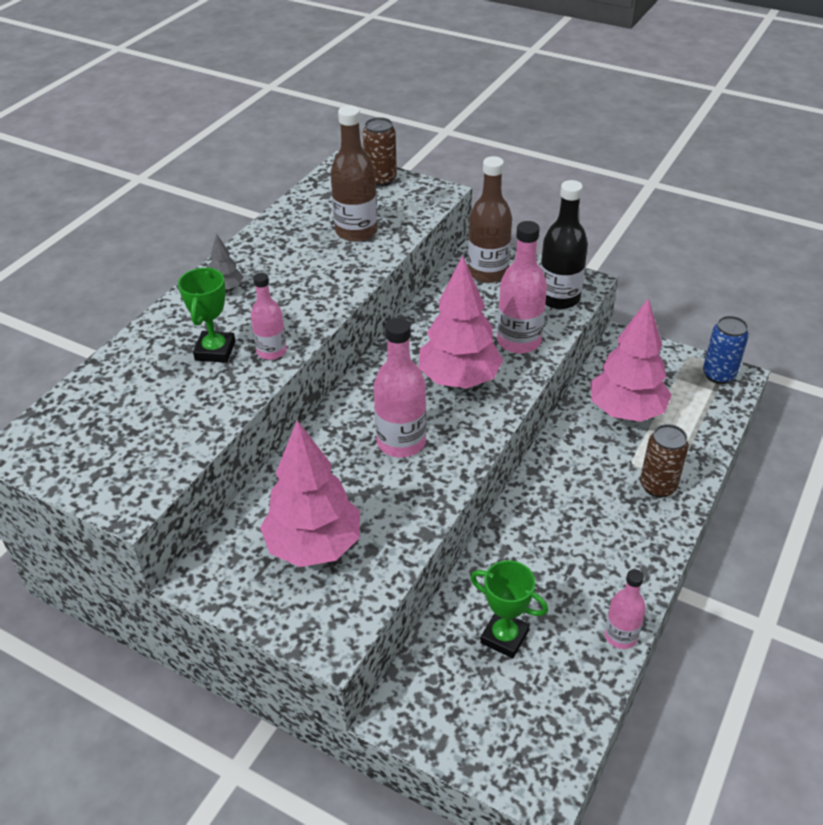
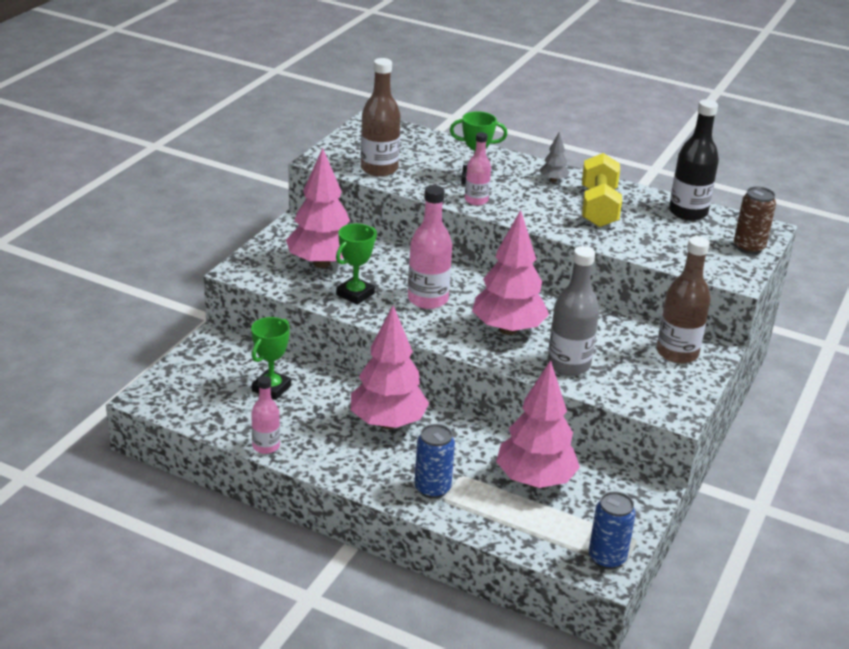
camera: 85 degrees right, 10 degrees down
brown bottle [330,106,378,242] -> brown bottle moved to [361,58,400,177]
pink bottle [497,221,547,354] -> grey bottle [548,246,599,376]
black bottle [540,180,588,309] -> black bottle moved to [669,99,719,221]
brown can [640,424,689,498] -> blue can [415,424,455,499]
none -> green trophy [336,224,377,305]
none -> pink tree [351,306,429,429]
none -> yellow dumbbell [582,153,622,227]

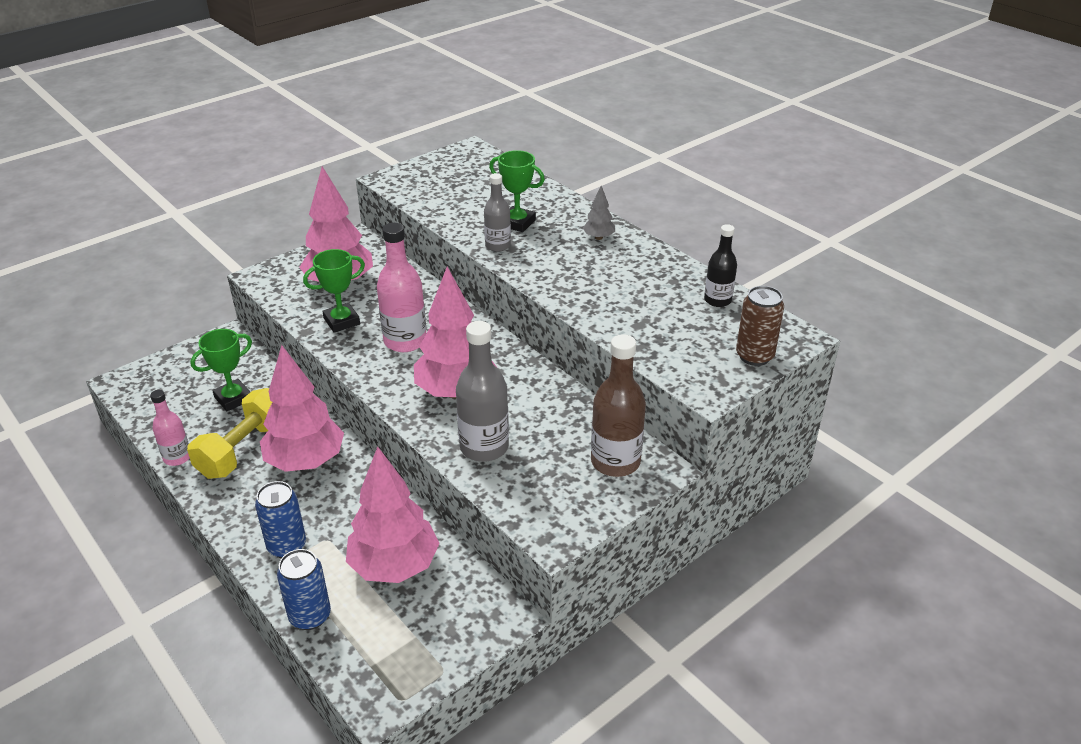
camera: 25 degrees right, 5 degrees up
brown bottle [361,58,400,177] -> none
pink bottle [465,132,491,205] -> grey bottle [484,173,511,252]
yellow dumbbell [582,153,622,227] -> yellow dumbbell moved to [187,388,272,479]
blue can [589,491,636,570] -> blue can moved to [277,549,331,630]
black bottle [669,99,719,221] -> black bottle [704,224,737,307], size x0.61

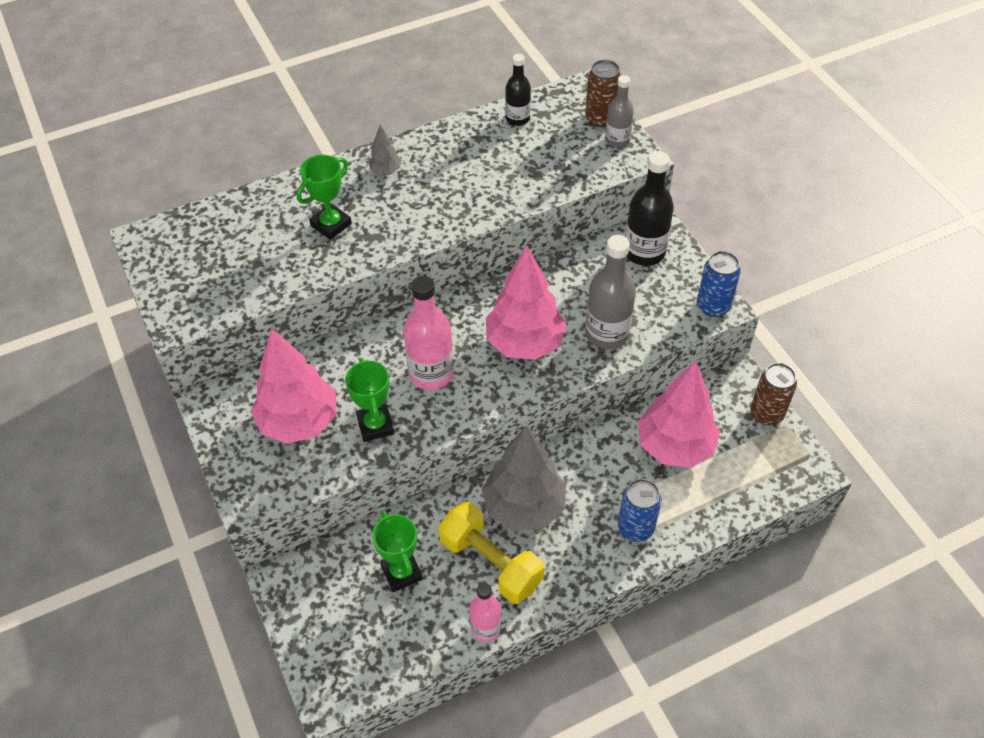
camera: 75 degrees left, 15 degrees up
pink tree [260,345,344,472] -> grey tree [482,426,566,531]
blue can [277,549,331,630] -> blue can moved to [697,251,741,317]
grey bottle [484,173,511,252] -> grey bottle moved to [605,75,634,148]
brown bottle [591,334,646,477] -> black bottle [625,151,674,266]
none -> brown can [751,363,797,425]

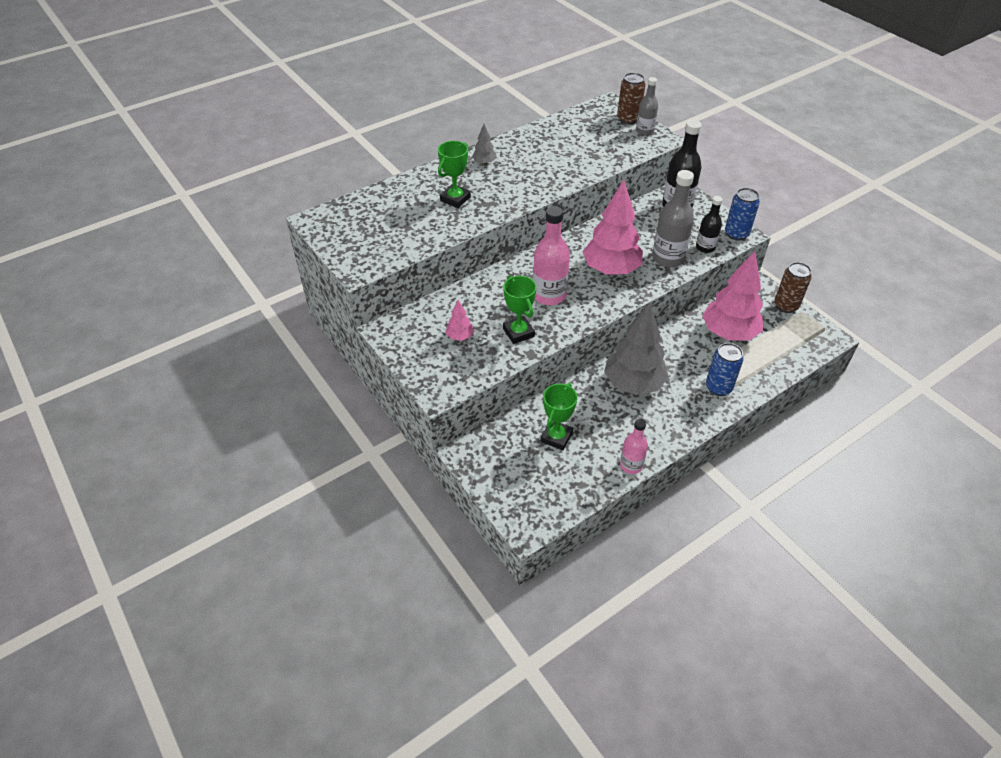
camera: 10 degrees left, 5 degrees down
pink tree [251,329,337,444] -> pink tree [446,300,474,341], size x0.44
green trophy [372,510,423,592] -> green trophy turned 60 degrees clockwise [541,383,577,450]
yellow dumbbell [438,502,545,604] -> none
black bottle [505,54,531,126] -> black bottle moved to [696,196,723,253]

